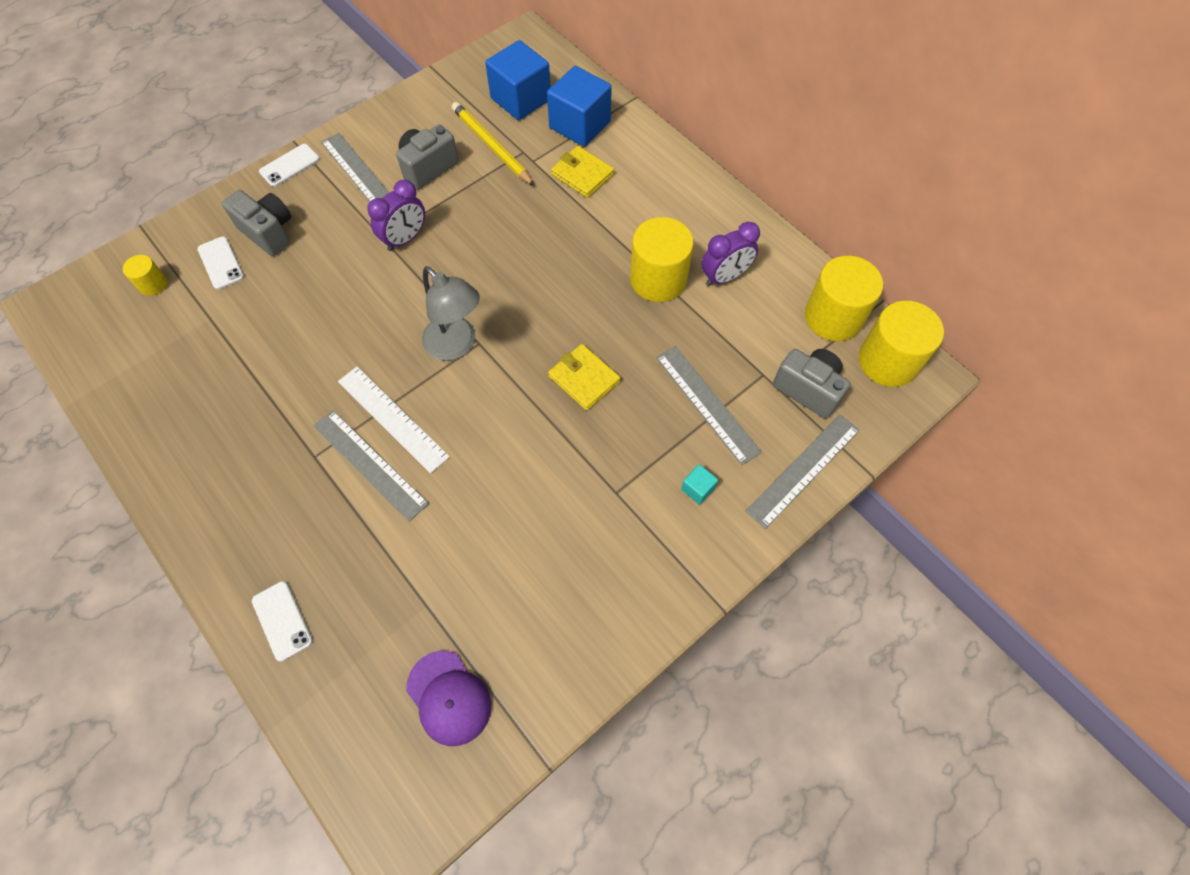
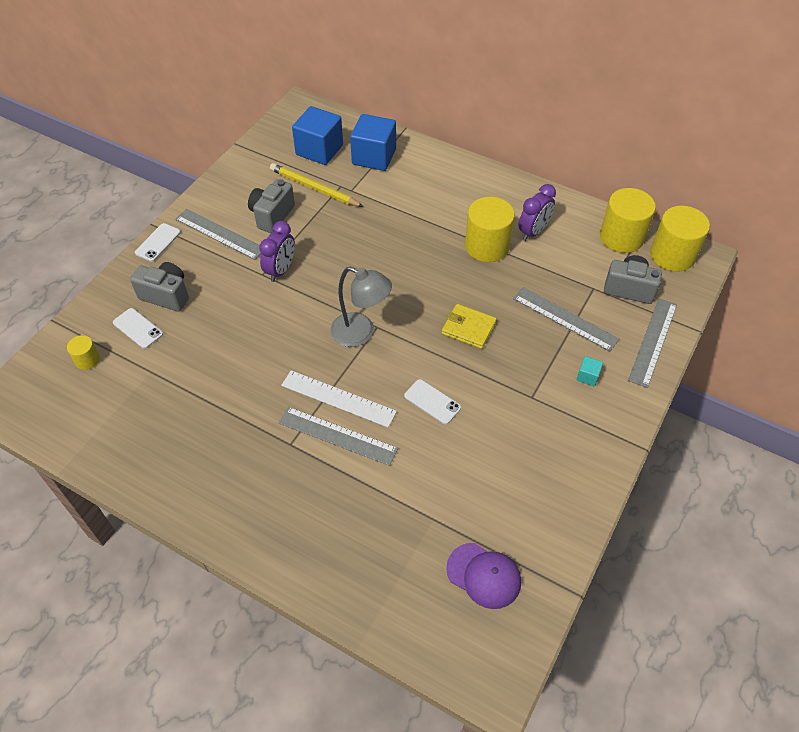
camera: 20 degrees left, 10 degrees down
white phone [252,581,313,662] -> white phone moved to [404,379,461,424]
yellow wallet [551,146,614,198] -> none

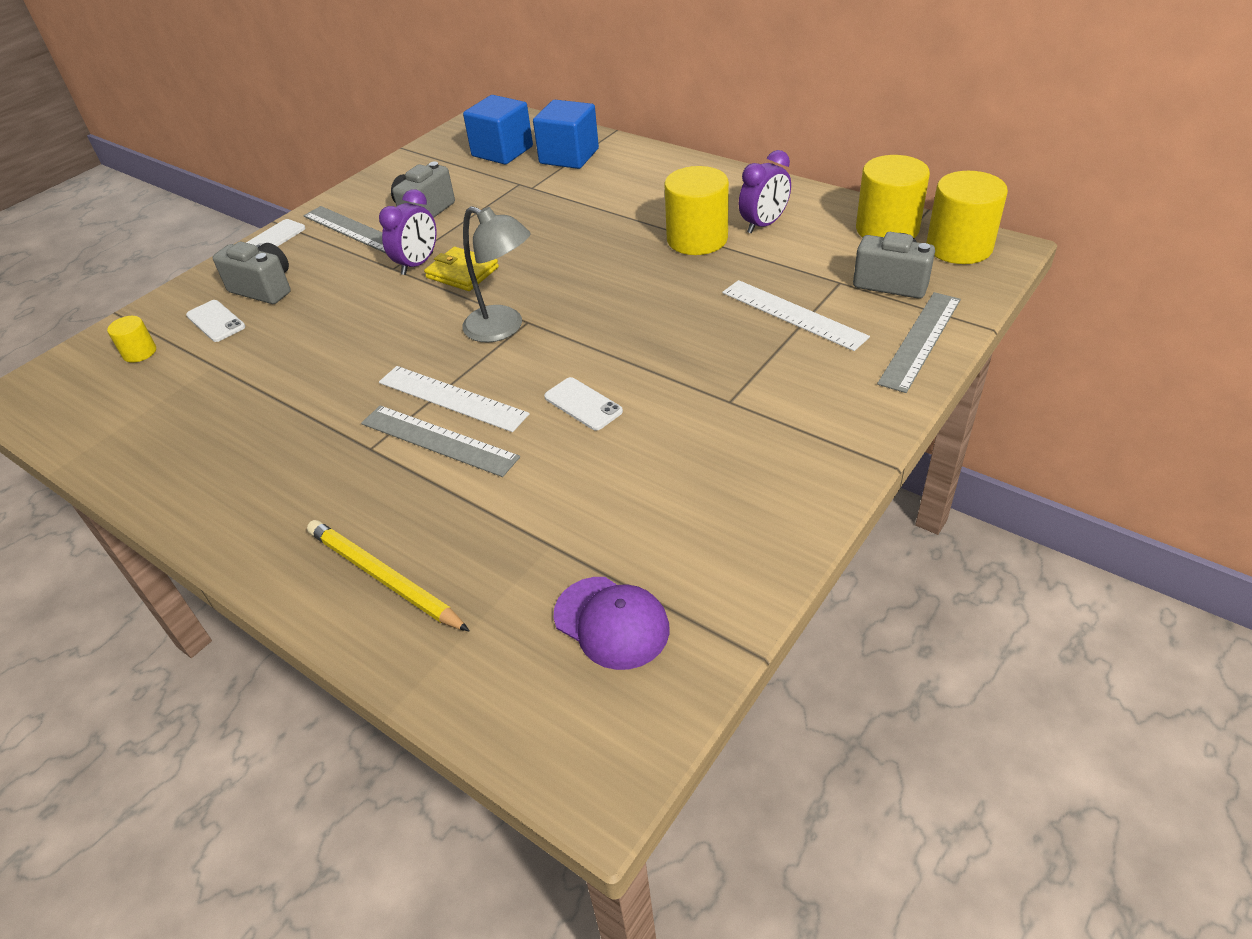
camera: 10 degrees right, 10 degrees down
yellow pencil [270,163,363,207] -> yellow pencil moved to [307,520,470,632]
yellow wallet [442,304,497,349] -> yellow wallet moved to [424,247,499,291]
grey ruler [513,287,619,352] -> white ruler [722,280,870,351]
turquoise cube [577,356,603,386] -> none

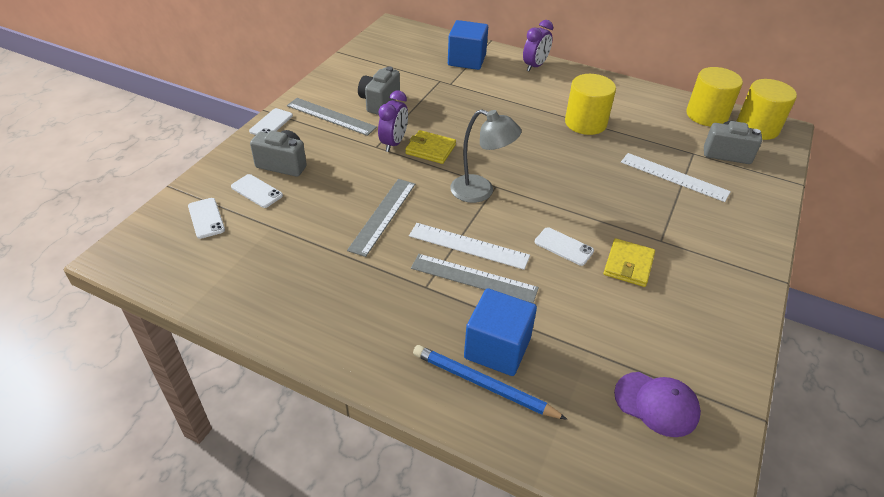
camera: 15 degrees left, 0 degrees up
yellow cylinder [107,316,156,363] -> white phone [188,198,225,239]
yellow pencil [307,520,470,632] -> blue pencil [413,345,568,420]
blue cube [463,95,533,165] -> blue cube moved to [464,288,537,376]
purple clock [739,150,791,234] -> purple clock moved to [523,20,553,71]
grey ruler [877,292,961,393] -> grey ruler moved to [347,179,415,257]
none -> yellow wallet [604,238,655,287]

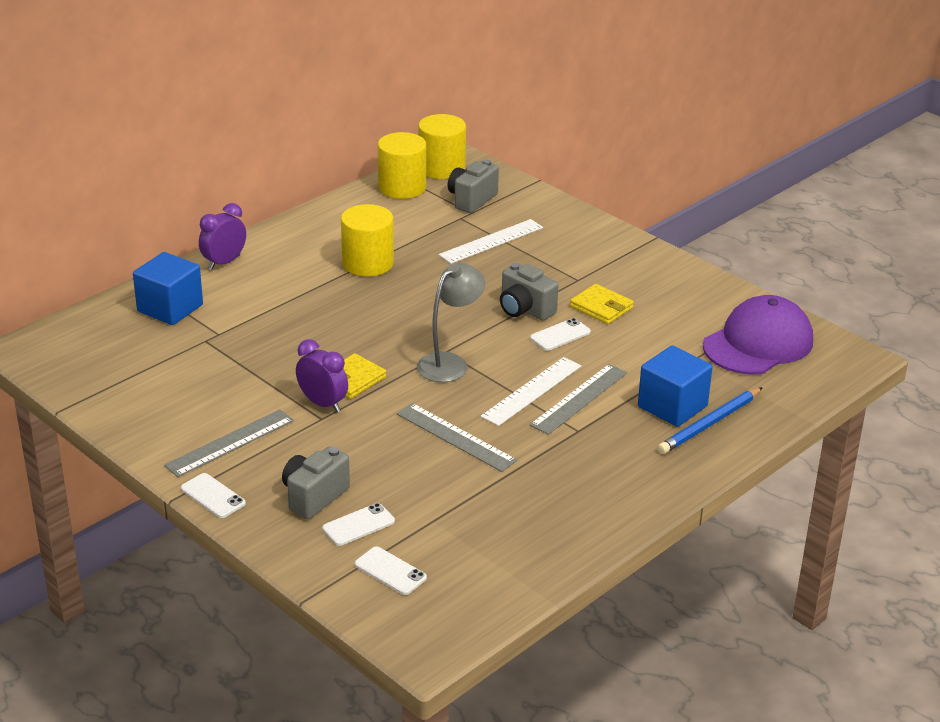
camera: 70 degrees left, 10 degrees down
white phone [188,198,225,239] -> white phone turned 45 degrees clockwise [355,546,427,595]
grey camera [358,66,400,115] -> grey camera moved to [500,263,558,321]
purple clock [523,20,553,71] -> purple clock turned 105 degrees counterclockwise [199,203,246,270]
purple cap [614,372,701,437] -> purple cap [703,295,813,375], size x1.68

